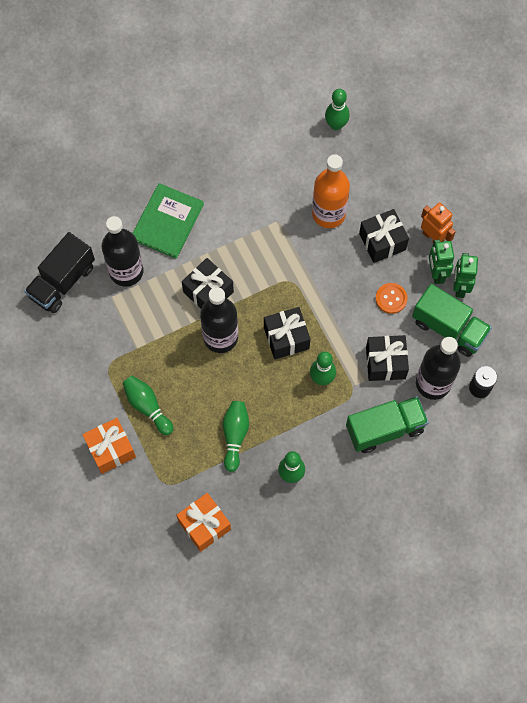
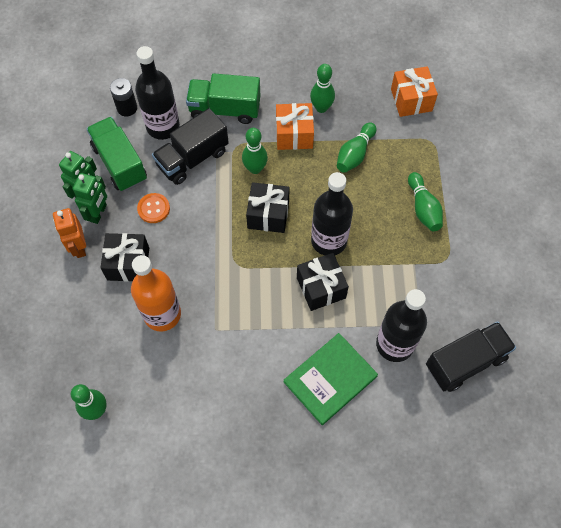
camera: 155 degrees left, 5 degrees down
orange gift [82,418,136,474] -> orange gift moved to [276,103,314,150]
black gift [366,335,409,381] -> black truck [152,108,229,185]

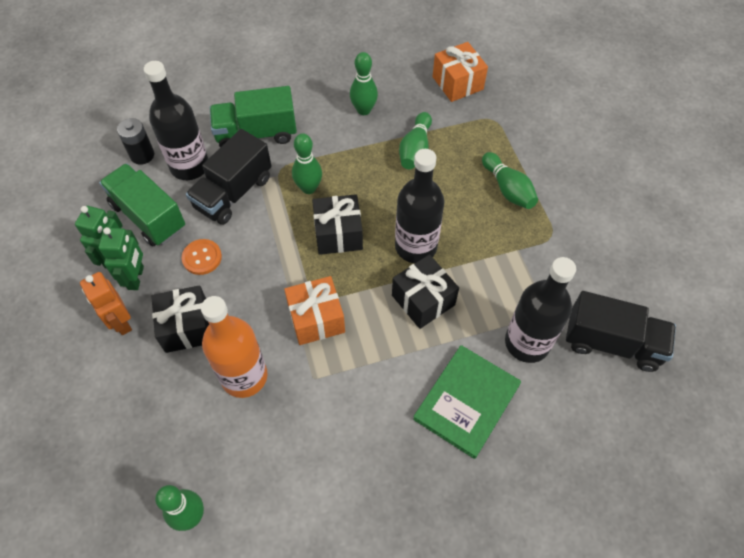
camera: 15 degrees left, 5 degrees down
orange gift [276,103,314,150] -> orange gift moved to [284,276,345,345]
black truck [426,322,516,392] -> black truck turned 60 degrees clockwise [566,291,676,372]

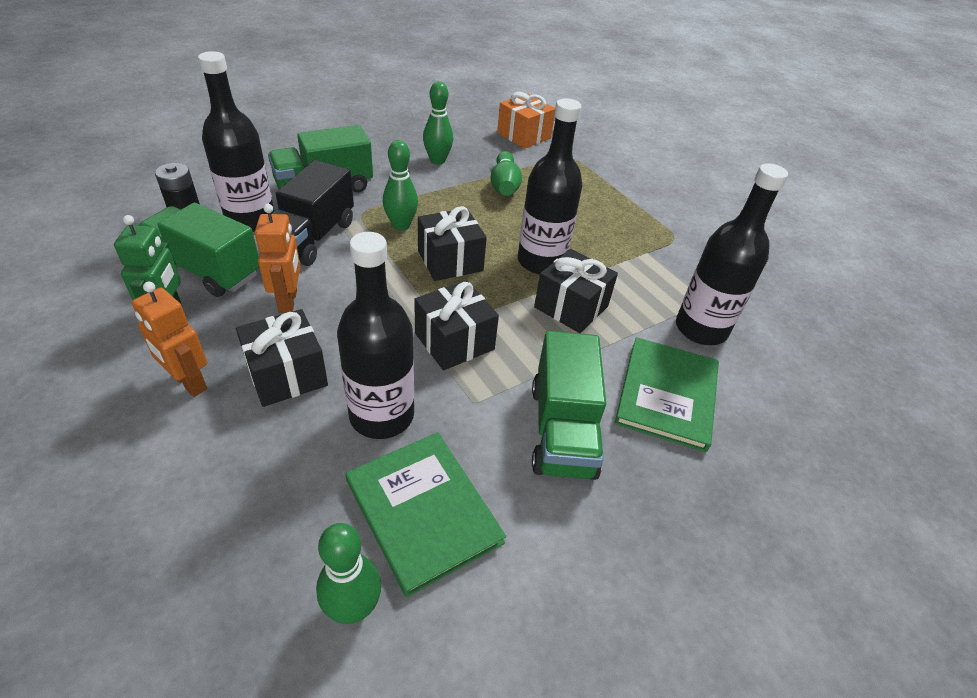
camera: 20 degrees left, 15 degrees down
green robot [99,227,144,290] -> none
orange button [182,239,222,275] -> orange robot [255,204,301,313]
orange bottle [201,296,268,398] -> black bottle [337,232,415,439]
orange gift [284,276,345,345] -> black gift [414,280,499,370]
green bowling pin [482,152,538,209] -> none
black truck [566,291,676,372] -> none
none -> green book [345,432,506,597]
none -> green truck [532,331,606,480]

